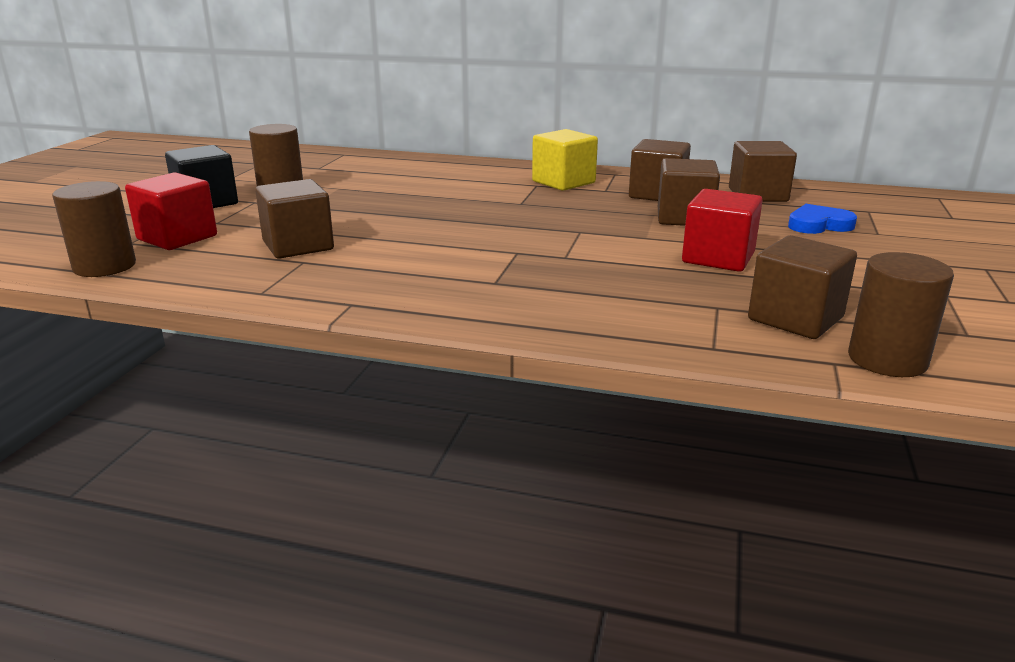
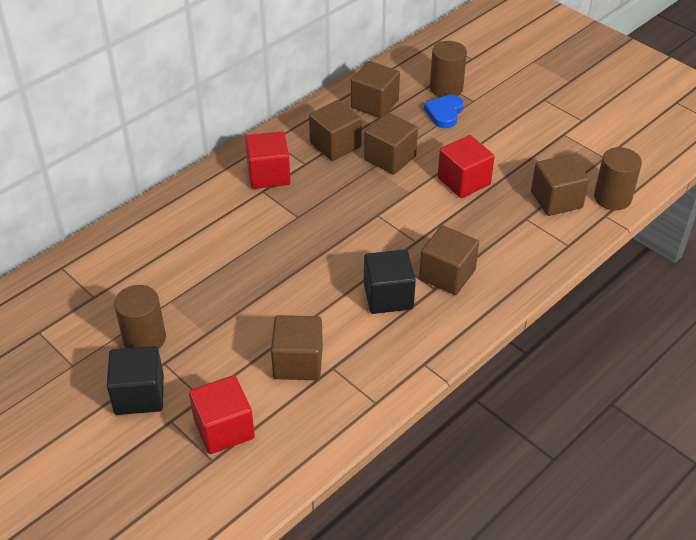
camera: 60 degrees left, 20 degrees up
brown cylinder [52,181,136,277] -> brown cylinder moved to [430,41,467,97]
yellow cube [532,129,598,191] -> red cube [245,131,291,189]
none -> black cube [364,249,416,314]
none -> brown cube [419,225,479,295]

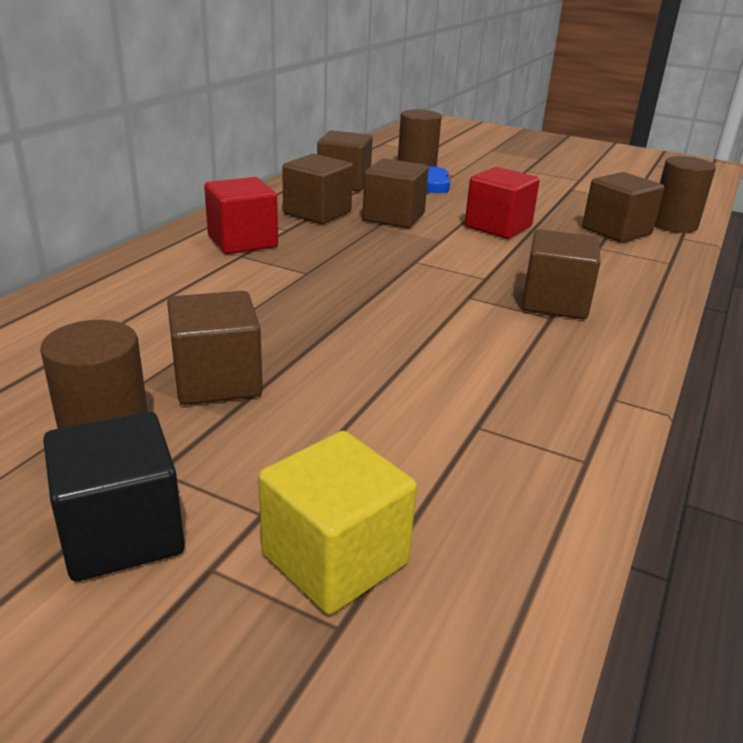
camera: 20 degrees left, 15 degrees down
red cube [189,375,255,454] -> yellow cube [258,431,417,615]
brown cube [271,315,323,380] -> brown cube moved to [167,291,263,405]
black cube [364,249,416,314] -> none

